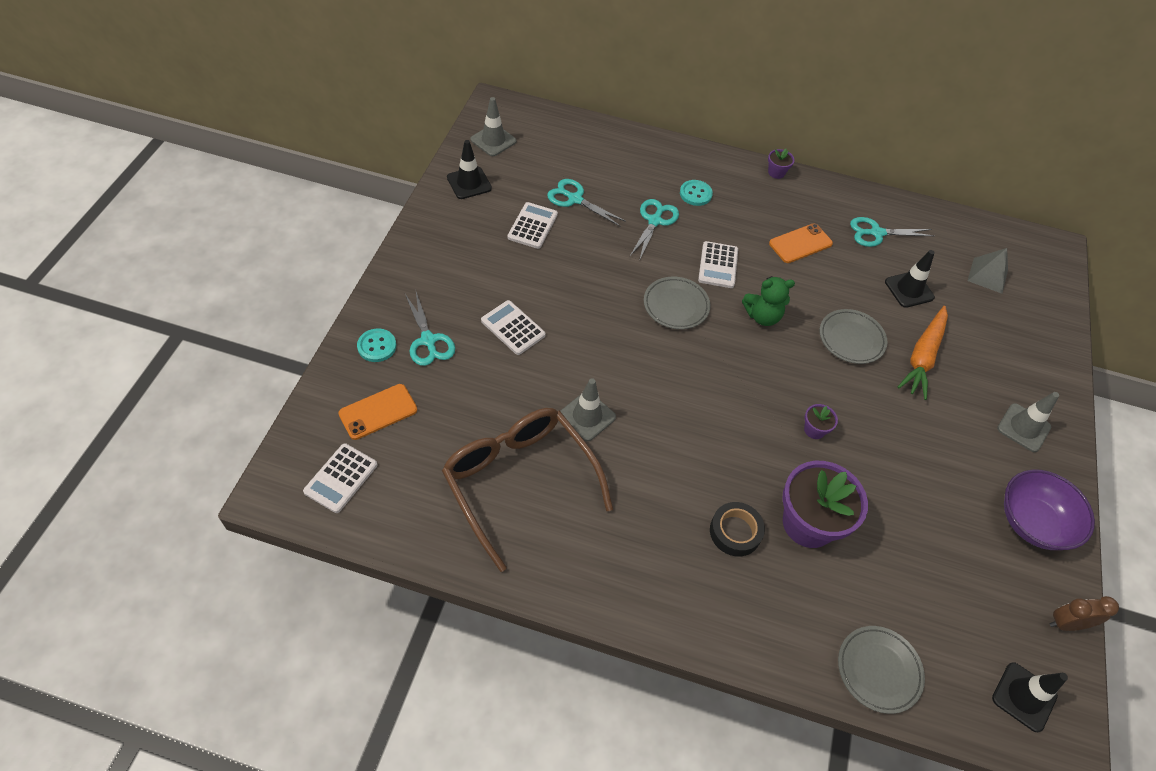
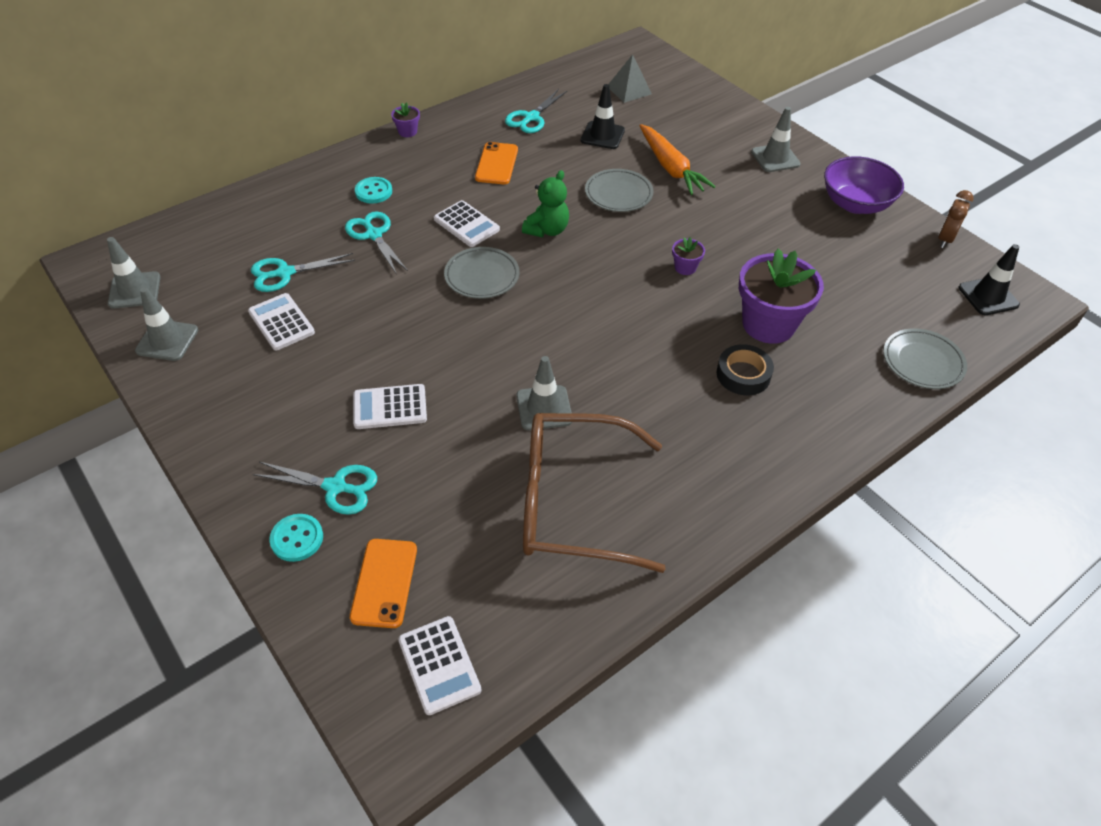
camera: 50 degrees left, 5 degrees down
black traffic cone [447,140,492,199] -> grey traffic cone [135,287,198,361]

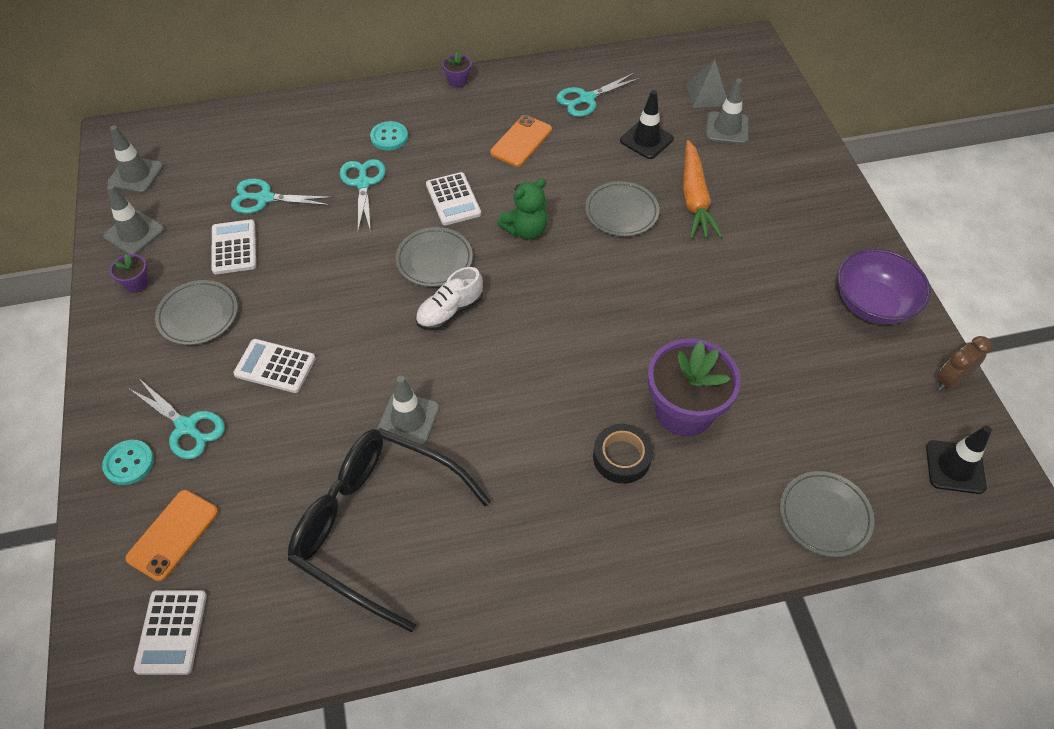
camera: 25 degrees right, 5 degrees up
brown glasses [523,413,666,573] -> black glasses [288,428,491,632]
purple flower pot [672,237,705,275] -> purple flower pot moved to [110,254,149,293]
grey traffic cone [751,107,801,172] -> grey traffic cone moved to [706,79,749,144]
none -> grey plate [155,280,238,345]
none -> white shoe [415,267,483,330]

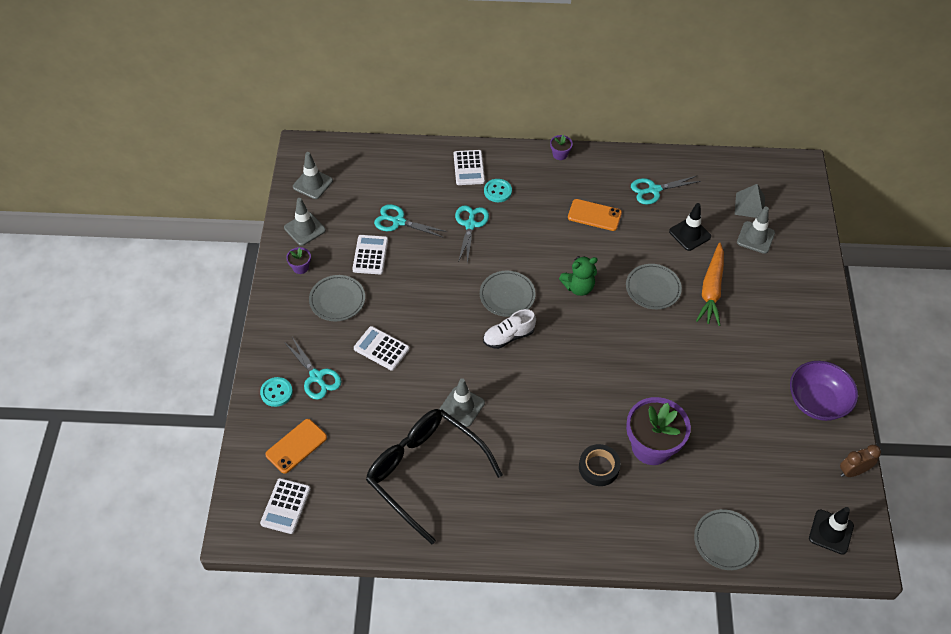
camera: 15 degrees right, 0 degrees up
white calculator [426,172,481,225] -> white calculator moved to [454,150,485,185]
orange phone [490,115,552,167] -> orange phone turned 60 degrees clockwise [568,199,622,231]

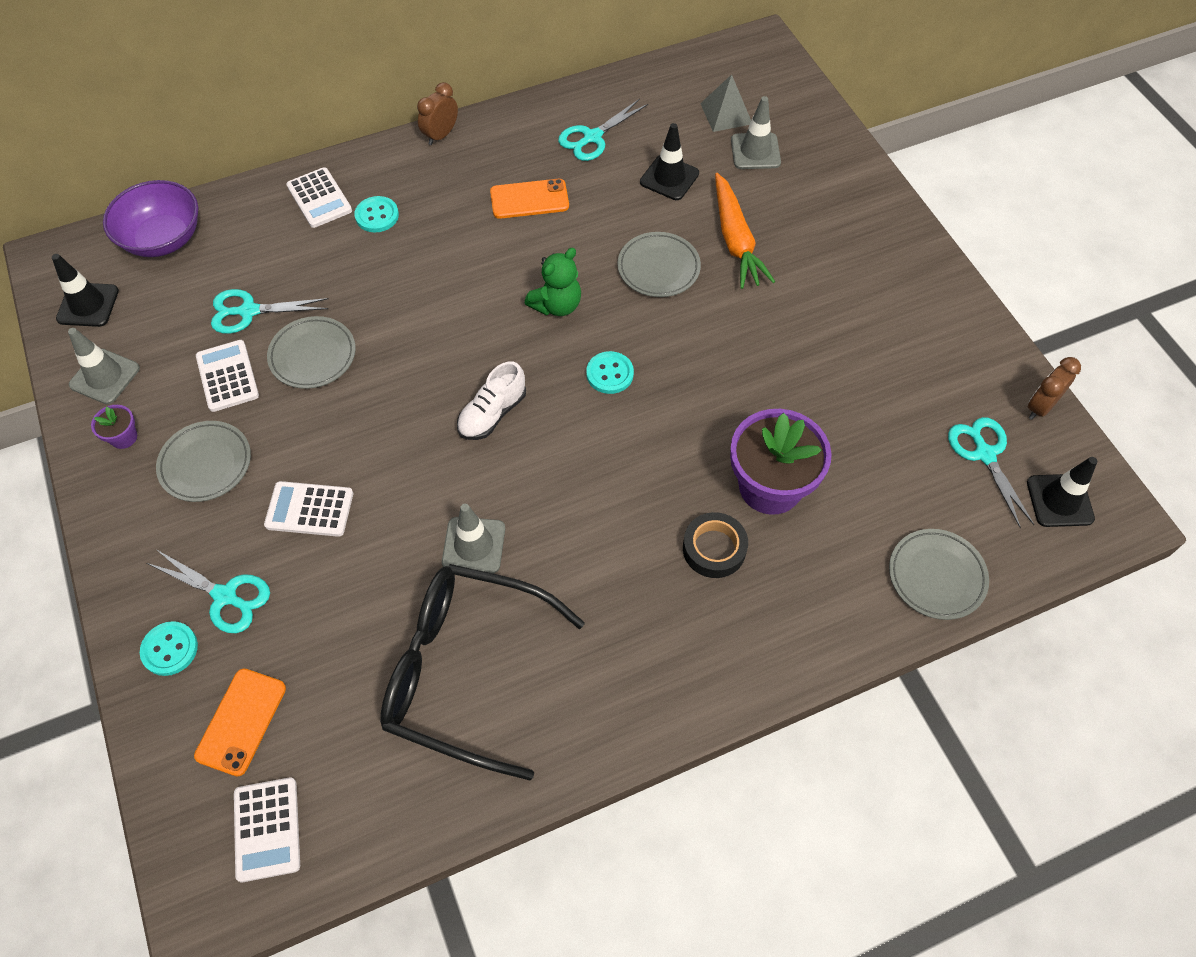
camera: 25 degrees left, 5 degrees up
grey traffic cone [293,152,333,199] -> black traffic cone [52,254,119,327]
turquoise scissors [455,205,489,263] -> turquoise scissors moved to [948,417,1034,529]
grey plate [480,271,535,317] -> grey plate moved to [267,316,356,389]
purple flower pot [550,135,573,160] -> brown clock [417,82,458,145]
purple bowl [790,361,858,421] -> purple bowl moved to [103,180,198,257]
none -> turquoise button [586,351,634,394]

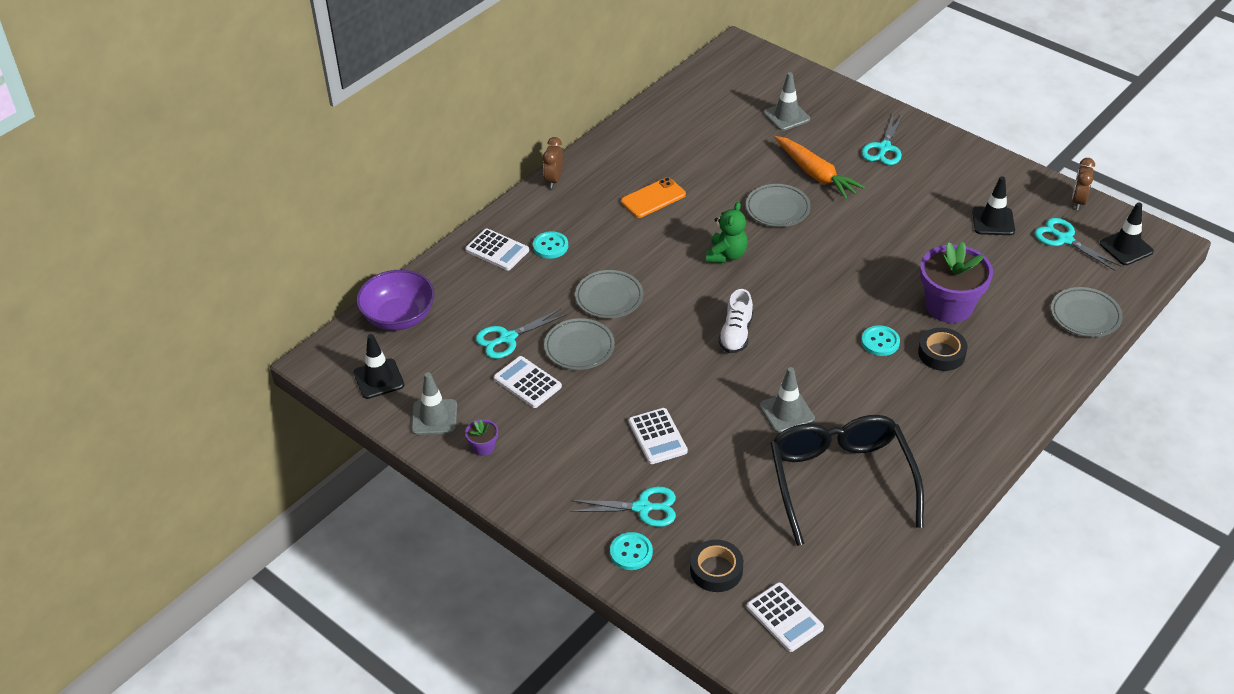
camera: 25 degrees left, 15 degrees down
grey plate [156,421,251,502] -> grey plate moved to [575,270,643,318]
orange phone [194,669,286,777] -> black tape [690,540,743,592]
white calculator [264,481,353,537] -> white calculator turned 90 degrees counterclockwise [628,408,688,464]
black glasses [380,564,585,781] -> black glasses turned 90 degrees clockwise [770,415,924,546]
turquoise scissors [558,99,648,161] -> turquoise scissors moved to [861,114,903,165]
turquoise button [586,351,634,394] -> turquoise button moved to [861,325,900,356]
black traffic cone [640,123,699,200] -> black traffic cone moved to [972,176,1015,235]
grey pyramid [700,74,751,132] -> none

